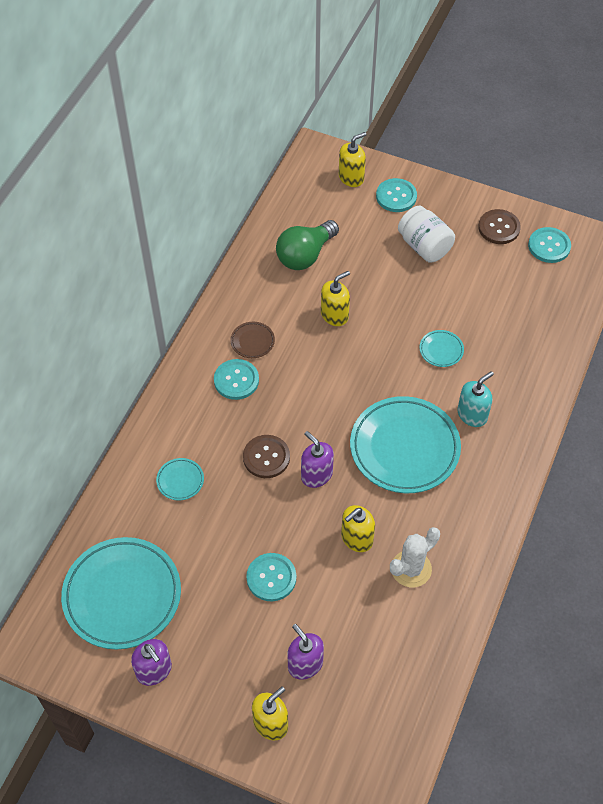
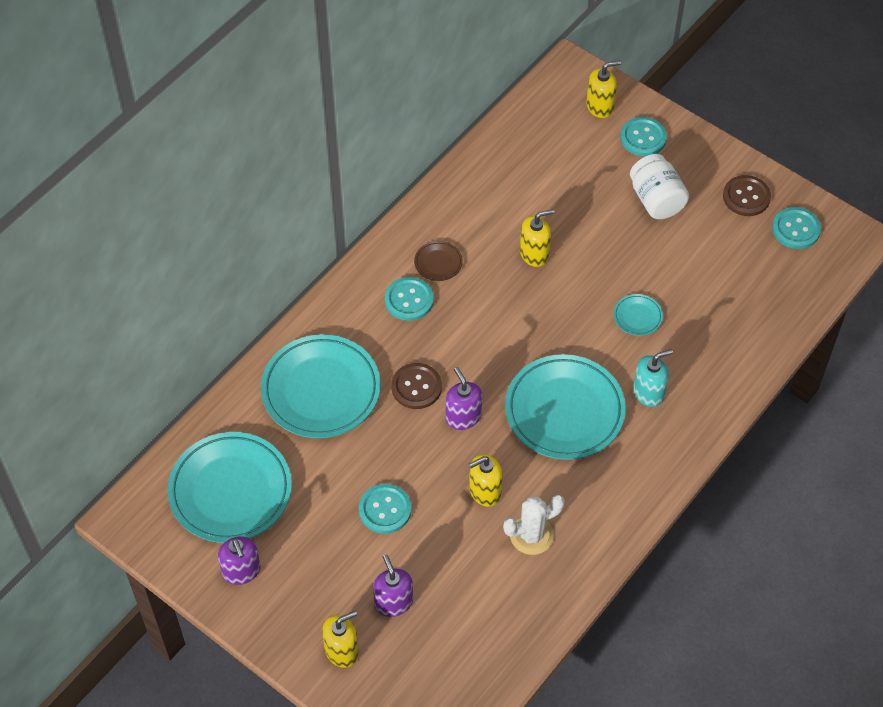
camera: 15 degrees right, 0 degrees up
turquoise plate [156,458,204,501] -> turquoise plate [261,334,381,438], size x2.35
green light bulb [276,220,339,270] -> none

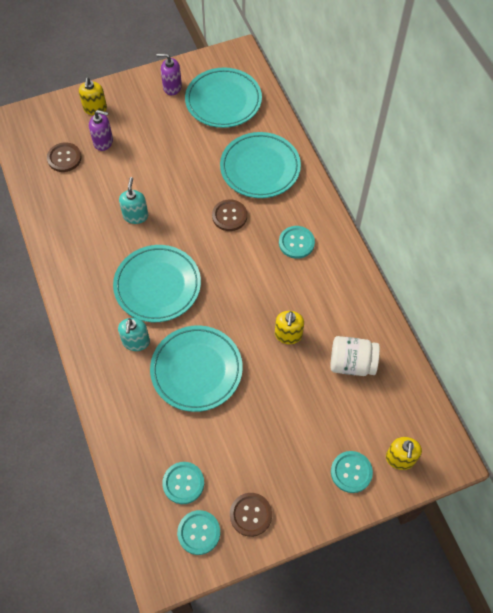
camera: 120 degrees right, 5 degrees up
turquoise button [359,484,412,534] -> turquoise button moved to [162,462,204,504]
brown plate [414,241,463,281] -> none
purple soap dispenser [446,367,482,430] -> none
yellow soap dispenser [469,454,503,507] -> turquoise soap dispenser [119,177,148,224]
white cactus [503,495,565,555] -> none
turquoise plate [614,294,663,336] -> turquoise plate [150,325,243,412], size x2.35
white jar [630,154,689,219] -> white jar moved to [330,336,380,376]
none -> brown button [47,143,82,172]

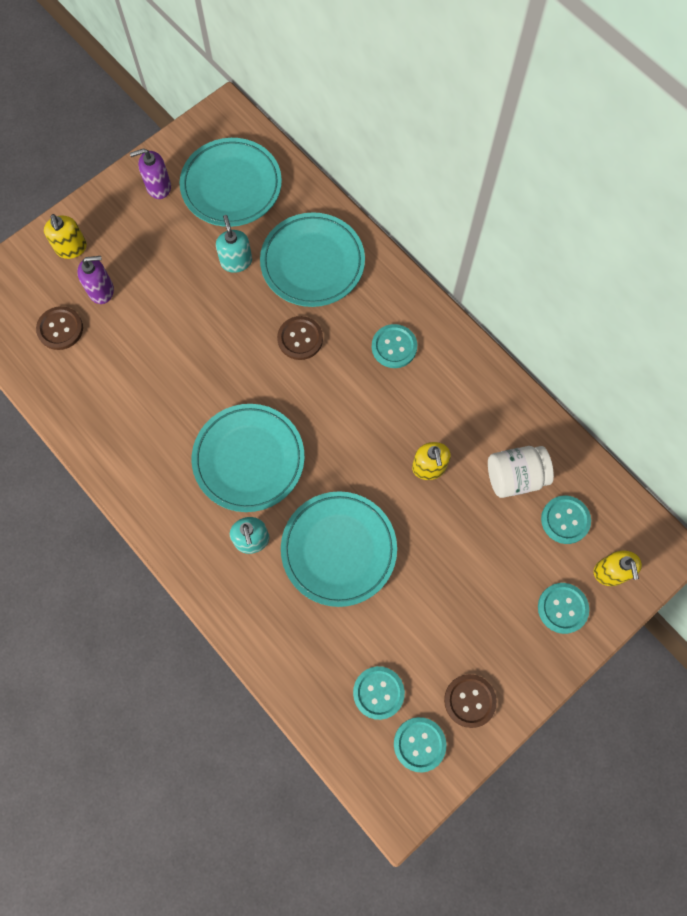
camera: 20 degrees left, 10 degrees up
turquoise soap dispenser [119,177,148,224] -> turquoise soap dispenser moved to [216,215,252,273]
none -> turquoise button [541,495,591,544]

